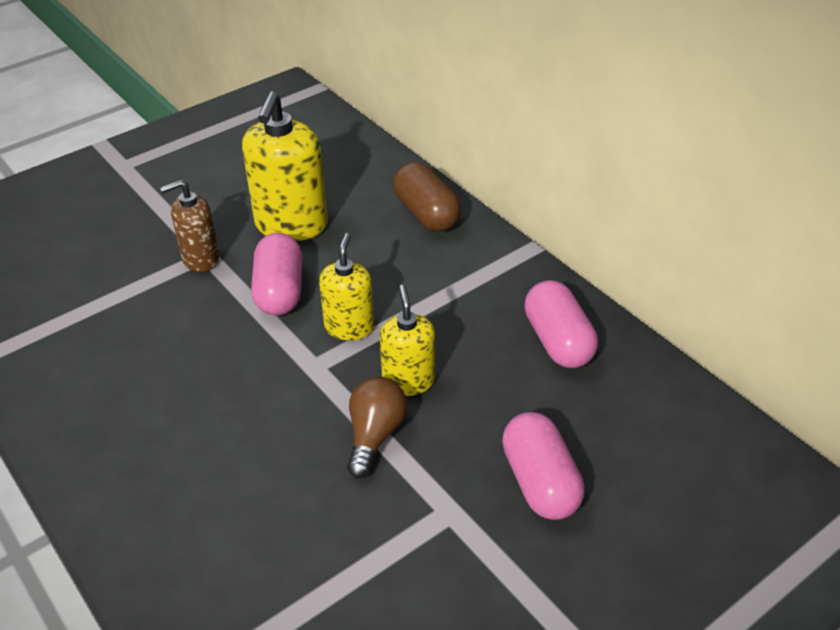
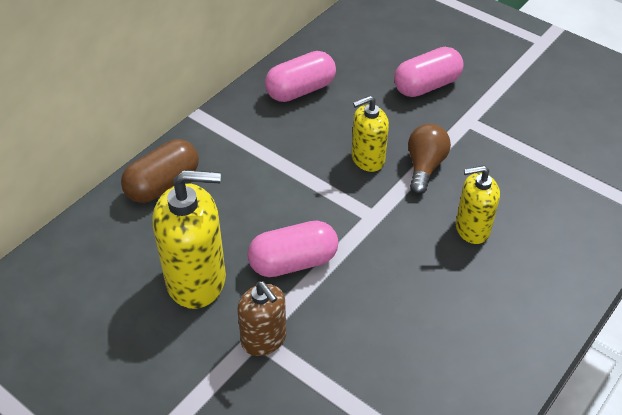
camera: 105 degrees left, 5 degrees up
yellow soap dispenser [319,233,374,340] -> yellow soap dispenser moved to [456,165,500,244]
brown light bulb [347,376,407,478] -> brown light bulb turned 105 degrees clockwise [408,124,451,194]

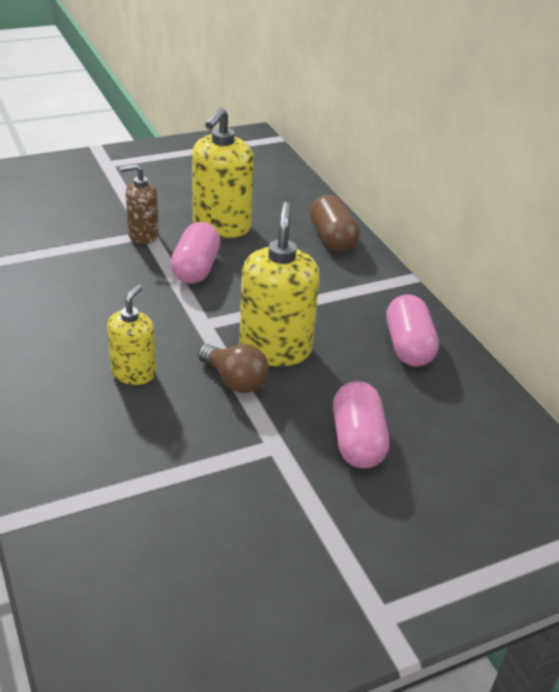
camera: 115 degrees right, 10 degrees down
yellow soap dispenser [351,96,389,172] -> yellow soap dispenser [239,202,320,366], size x1.65

